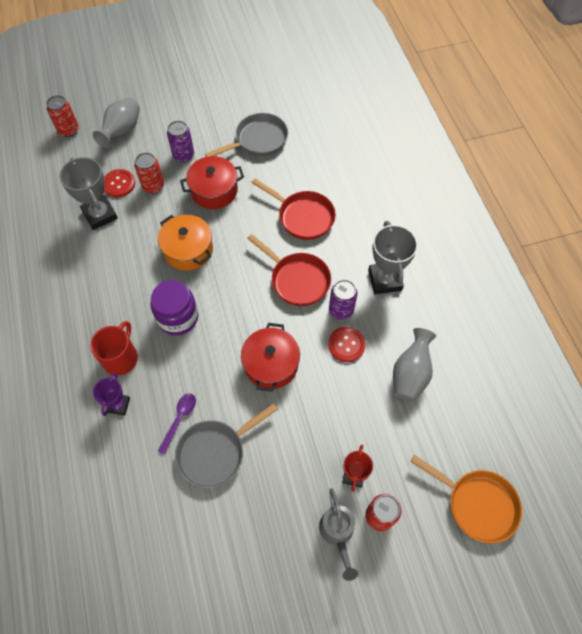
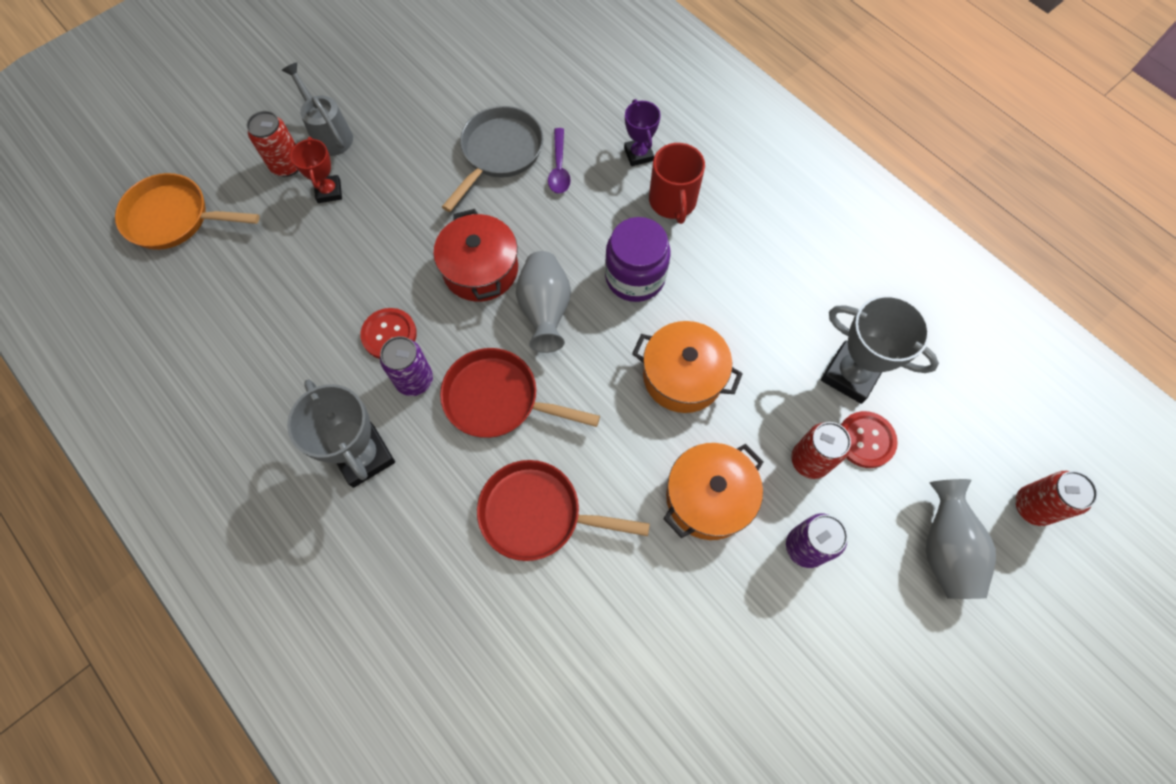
camera: 155 degrees right, 5 degrees up
red pot [180,156,244,209] -> orange pot [663,443,764,540]
grey pan [205,113,288,157] -> none
grey vase [393,328,436,402] -> grey vase moved to [516,251,571,353]

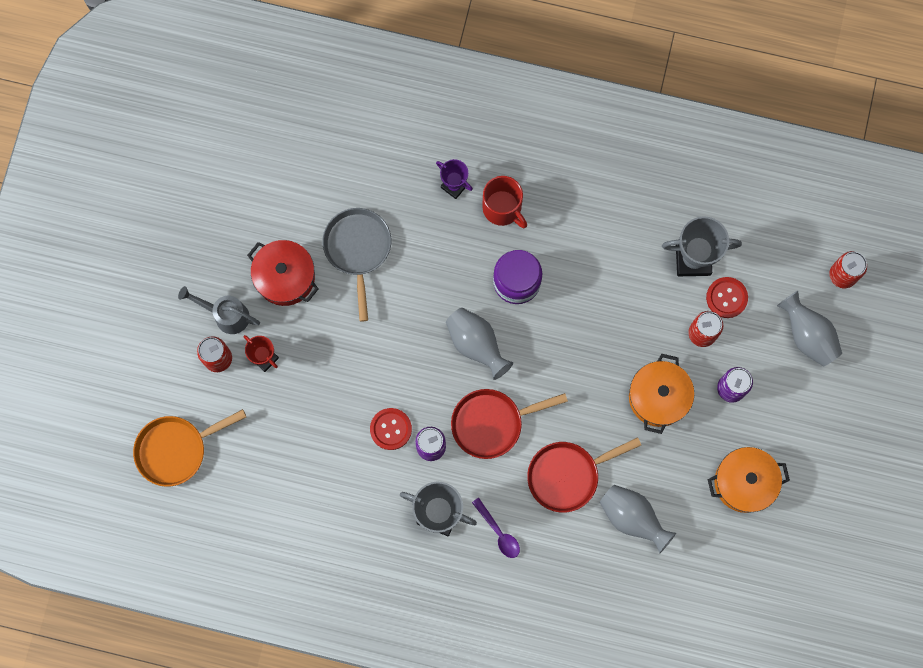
camera: 35 degrees left, 10 degrees up
red pot [434,209,518,302] -> red pot moved to [247,240,319,306]
purple spoon [548,128,571,194] -> purple spoon moved to [472,498,520,558]
orange pot [632,321,743,413] -> orange pot moved to [708,447,790,513]
none -> grey vase [600,485,676,554]

